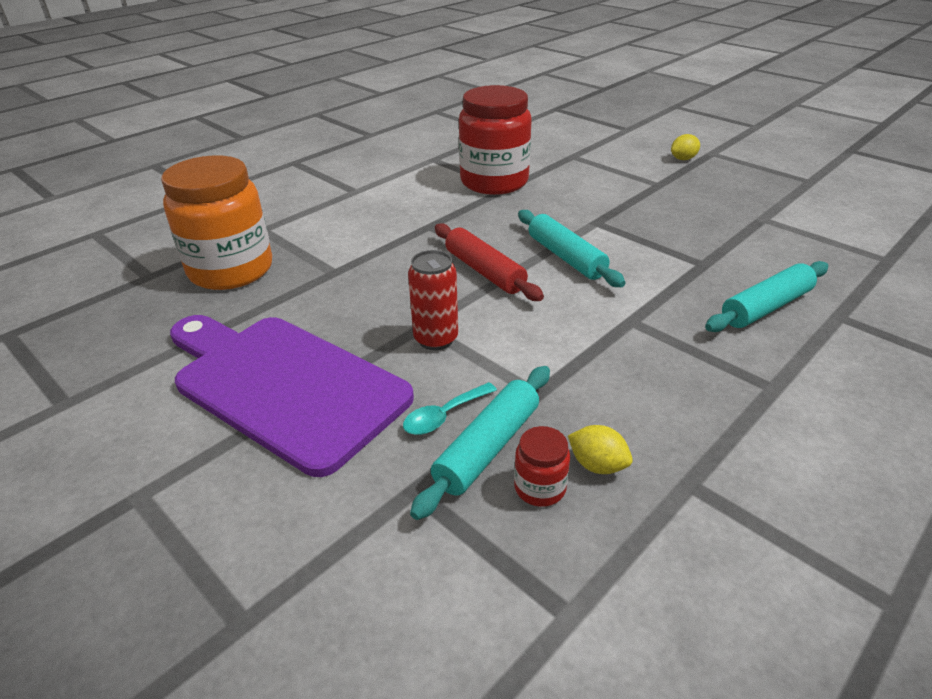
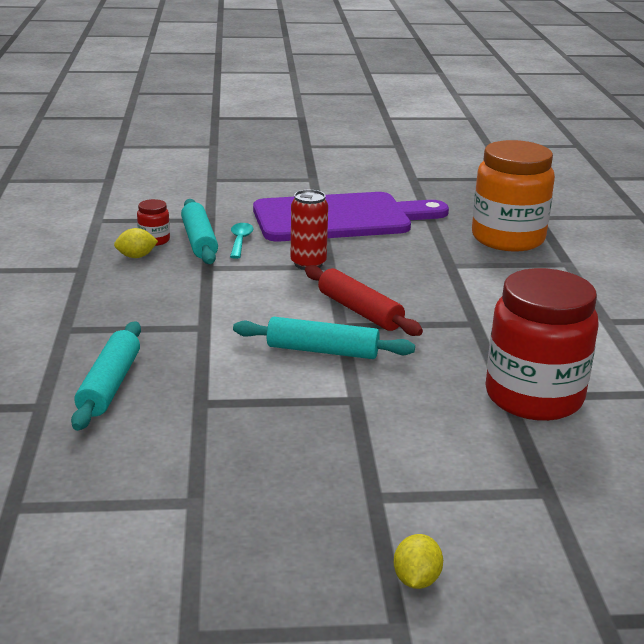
camera: 130 degrees right, 10 degrees down
red rolling pin [435,223,544,301] -> red rolling pin turned 45 degrees clockwise [305,265,423,336]

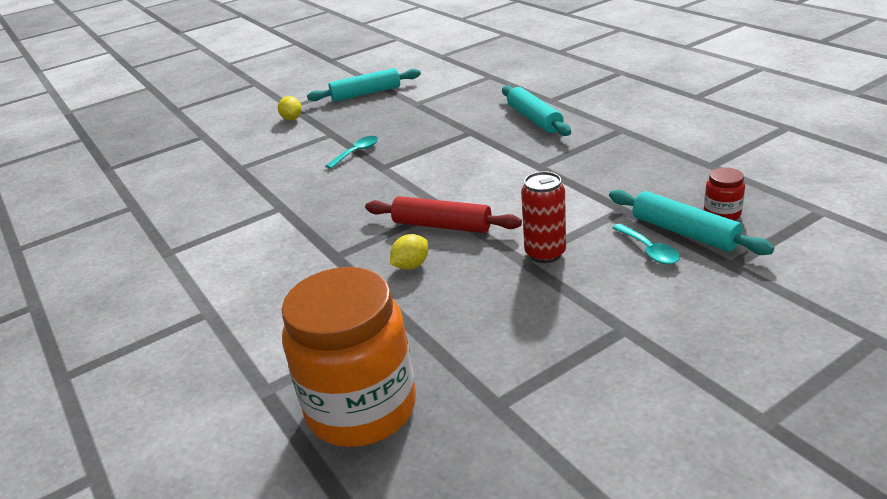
camera: 155 degrees right, 5 degrees up
yellow lemon [114,228,158,258] -> yellow lemon moved to [390,234,428,270]
turquoise rolling pin [233,317,415,359] -> turquoise rolling pin moved to [307,68,421,102]
purple cutting board [253,192,449,242] -> none
red jar [485,268,599,421] -> none
none -> turquoise spoon [326,136,378,169]

